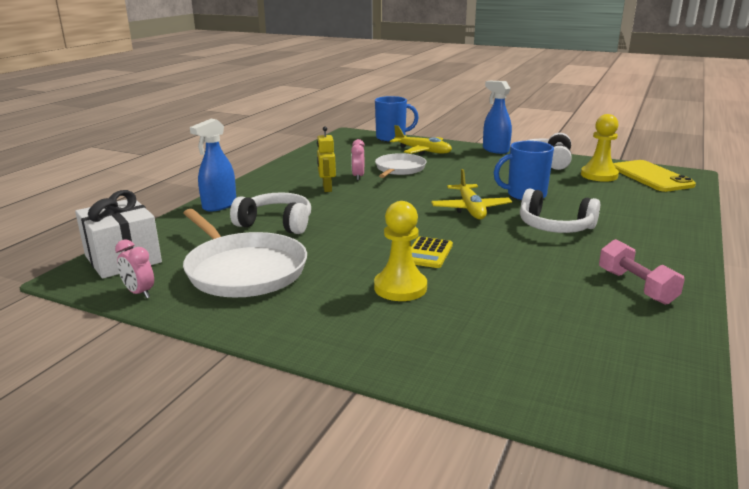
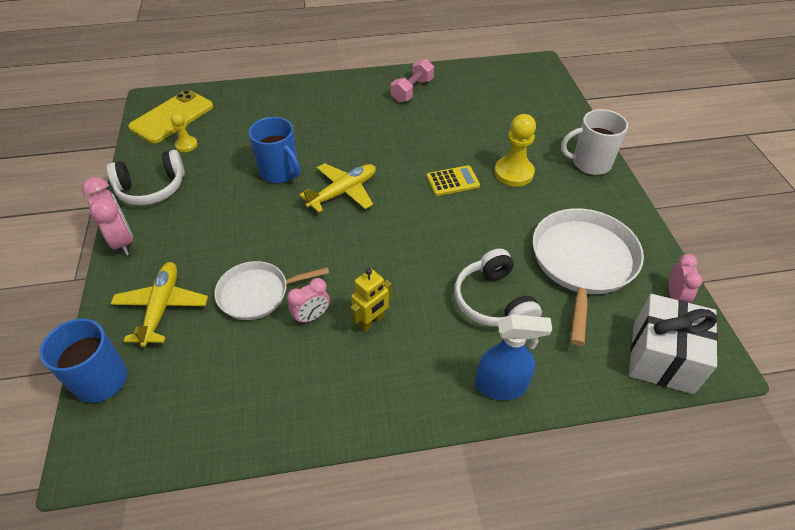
camera: 125 degrees left, 25 degrees up
blue spray bottle [483,81,512,154] -> pink clock [82,177,133,256]
white headphones [520,188,600,233] -> none
yellow pawn [581,114,619,182] -> yellow pawn [171,113,198,152], size x0.57
none -> white mug [561,109,628,175]

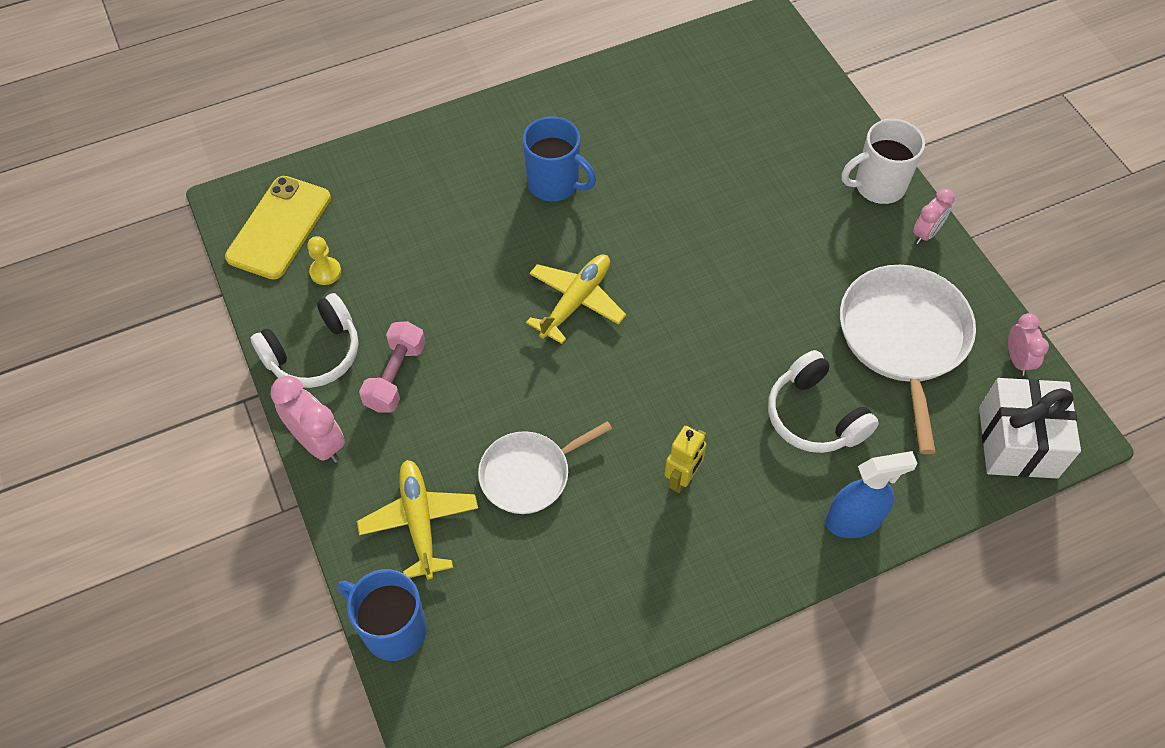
camera: 15 degrees left, 10 degrees up
blue mug [248,117,300,184] -> blue mug moved to [523,116,596,202]
pink clock [287,278,330,324] -> pink clock moved to [913,189,955,244]
pink dumbbell [391,59,434,103] -> pink dumbbell moved to [359,321,426,413]
yellow calculator [426,165,480,196] -> none
yellow pawn [494,114,536,187] -> none

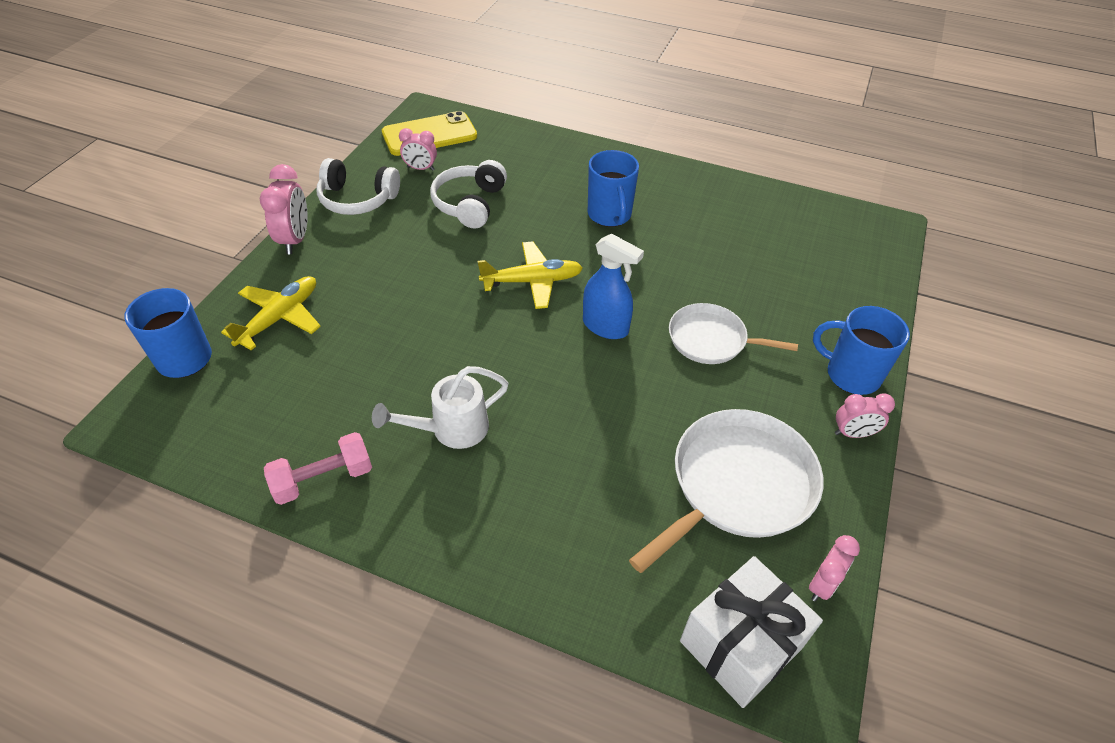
camera: 45 degrees right, 10 degrees down
yellow pawn [307,236,341,285] -> pink clock [399,128,437,171]
pink dumbbell [359,321,426,413] -> pink dumbbell moved to [264,432,372,505]
white pan [478,421,612,514] -> white pan moved to [669,303,798,364]
yellow robot [664,426,707,493] -> white watering can [372,366,509,449]
white headphones [768,350,879,453] -> white headphones moved to [430,160,507,228]
blue spray bottle [825,451,918,538] -> blue spray bottle moved to [583,234,644,339]
white mug [841,119,925,204] -> blue mug [813,306,910,395]

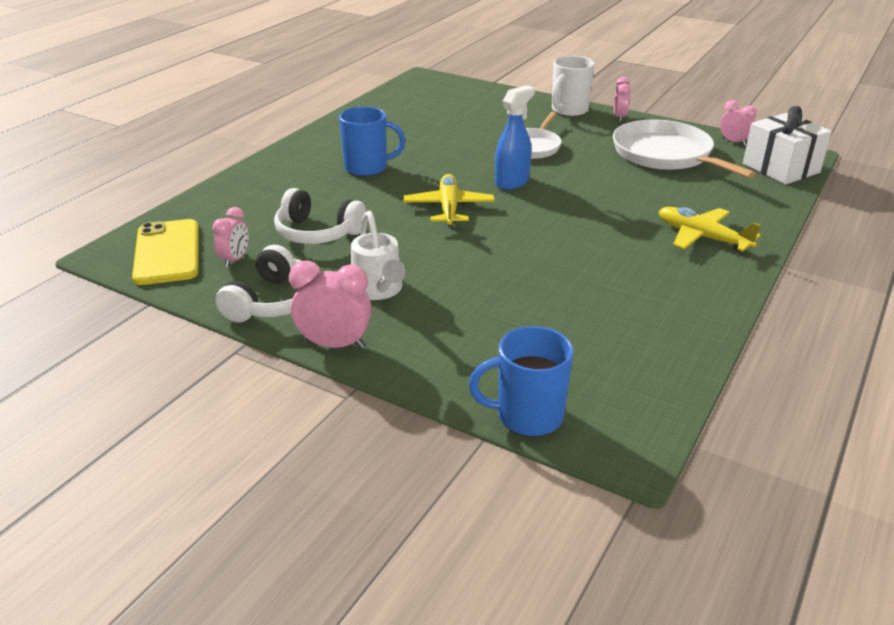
camera: 80 degrees left, 15 degrees down
yellow plane [221,276,321,350] -> yellow plane moved to [659,207,761,251]
pink dumbbell [264,432,372,505] -> none
white watering can [372,366,509,449] -> white watering can moved to [351,211,406,300]
blue mug [813,306,910,395] -> white mug [552,56,595,116]

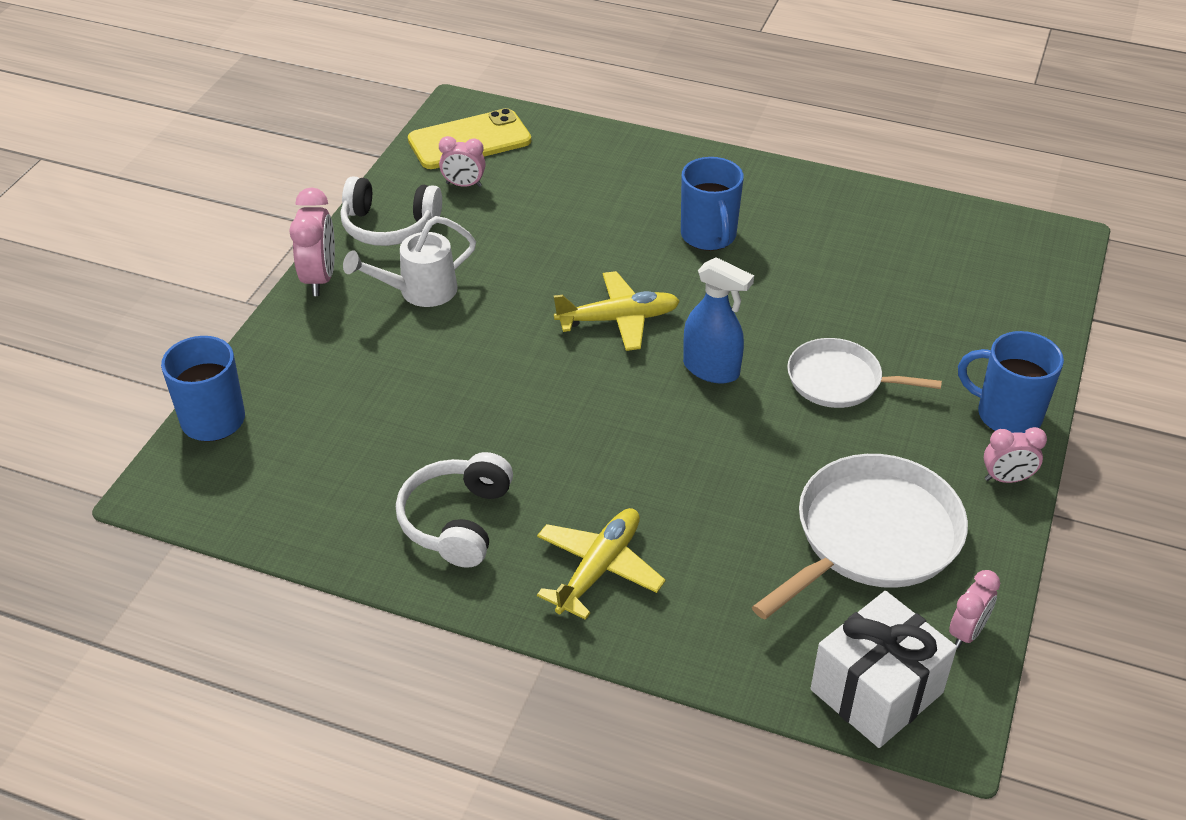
camera: 80 degrees right, 10 degrees up
white headphones [274,188,366,244] -> white headphones moved to [396,452,513,568]
white mug [552,56,595,116] -> blue mug [958,331,1064,433]

